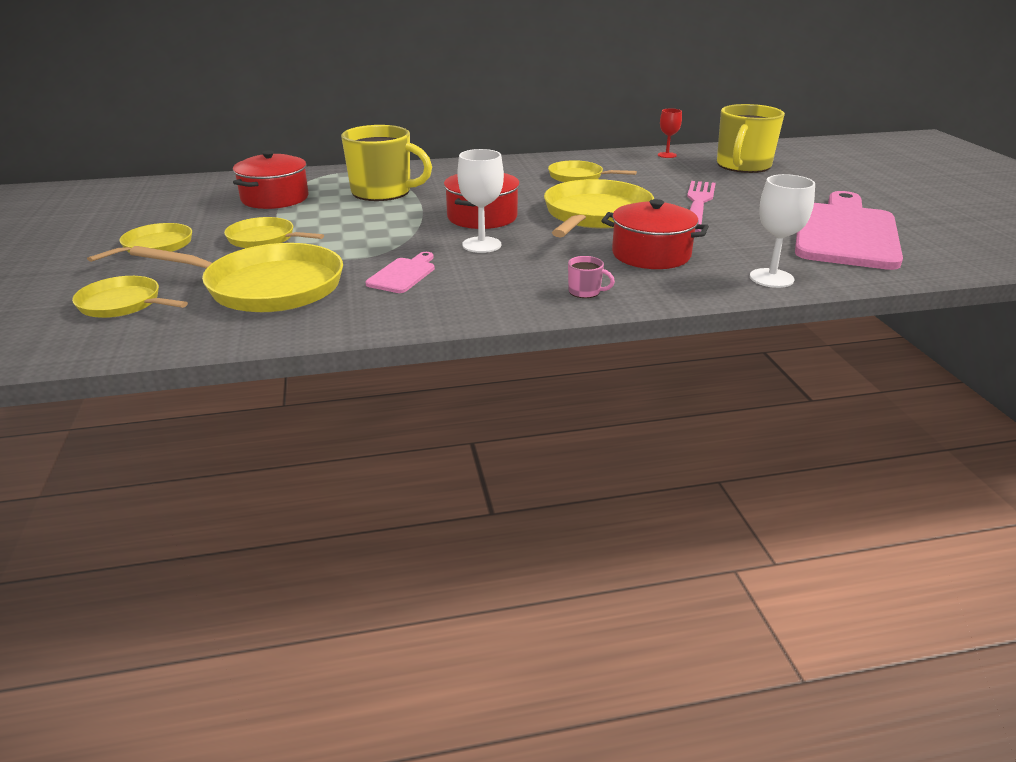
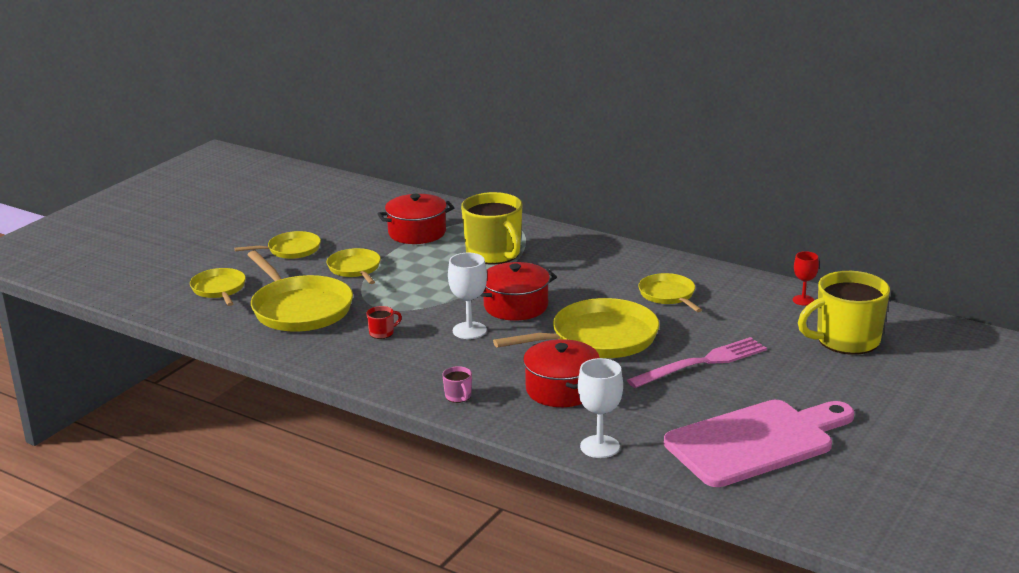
camera: 45 degrees right, 5 degrees down
pink cutting board [365,252,435,293] -> red mug [366,306,402,339]

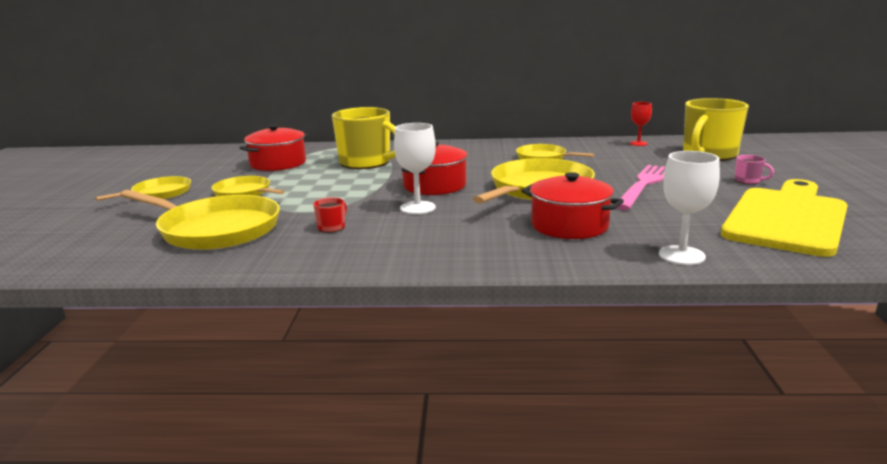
camera: 30 degrees left, 5 degrees down
yellow pan [190,268,246,306] -> none
pink mug [442,366,472,403] -> pink mug moved to [735,155,774,184]
pink cutting board [664,400,854,487] -> yellow cutting board [721,179,848,257]

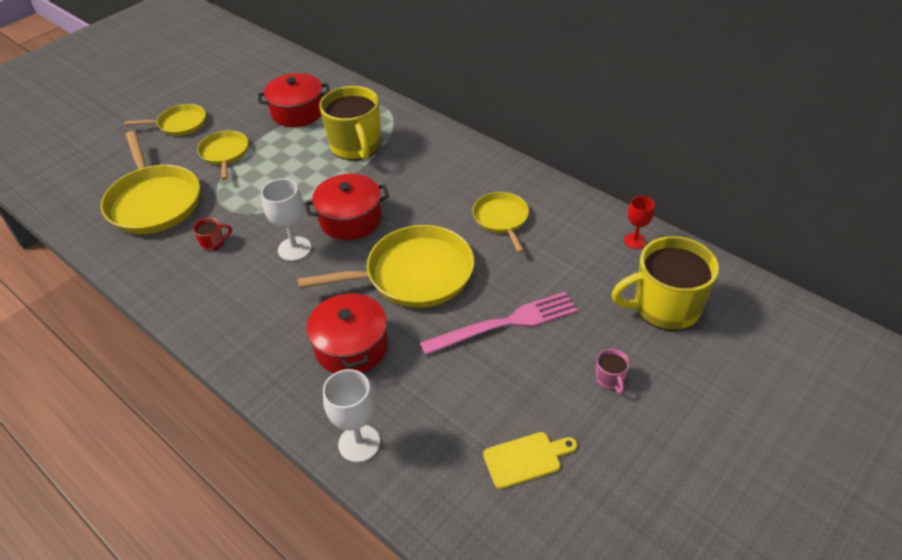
camera: 40 degrees right, 25 degrees up
yellow cutting board [721,179,848,257] -> yellow cutting board [483,432,577,489], size x0.43

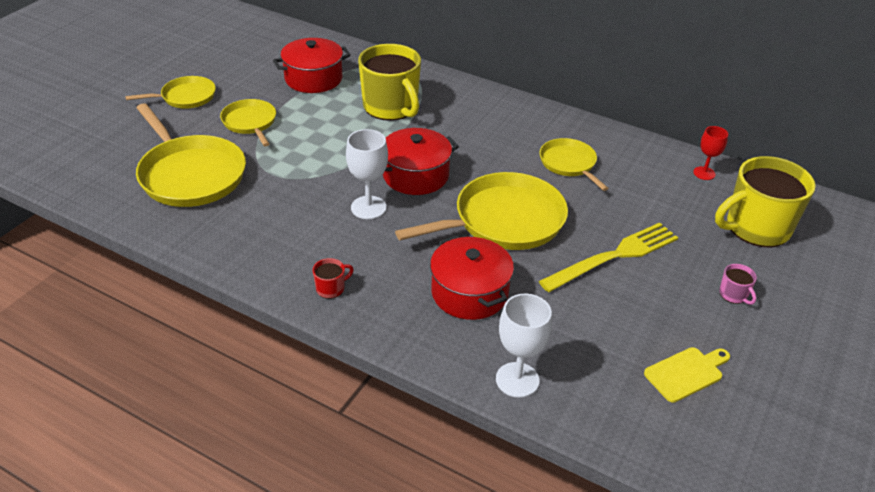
camera: 15 degrees left, 5 degrees down
red mug [193,218,232,251] -> red mug moved to [313,258,354,299]
pink fork [420,292,578,355] -> yellow fork [539,223,678,292]

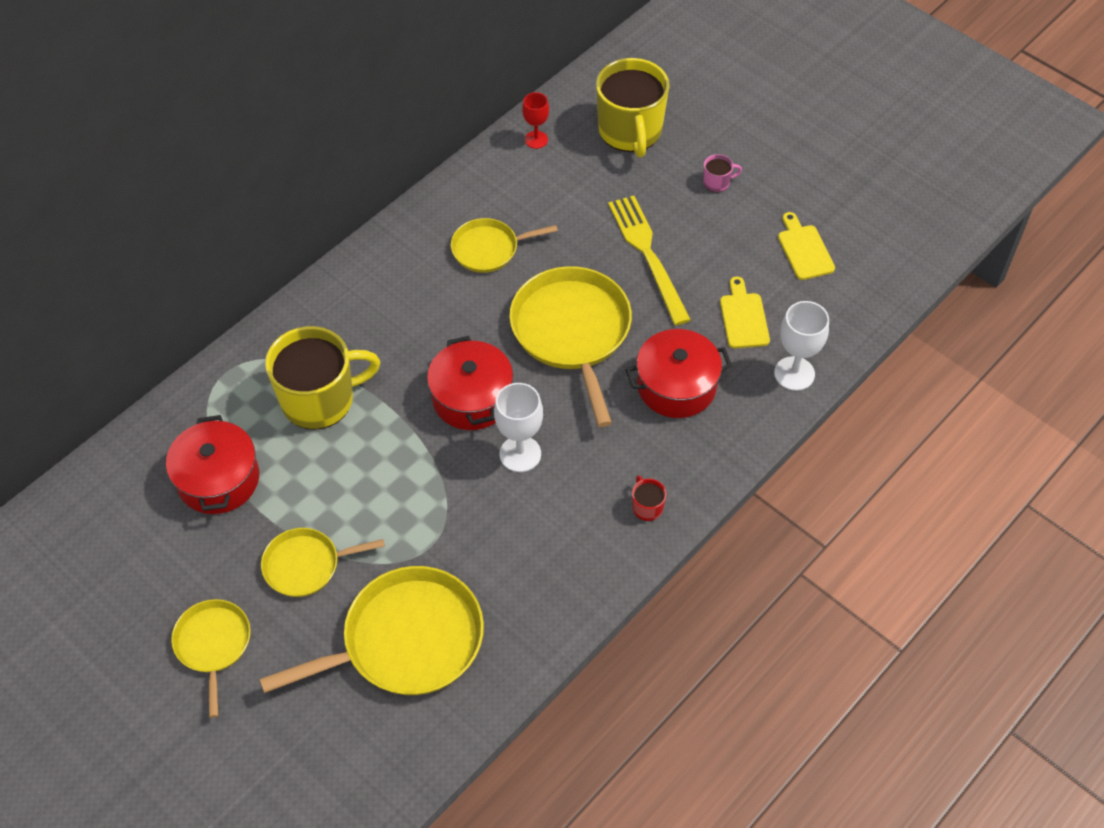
camera: 75 degrees left, 15 degrees up
none -> yellow cutting board [720,276,770,348]

